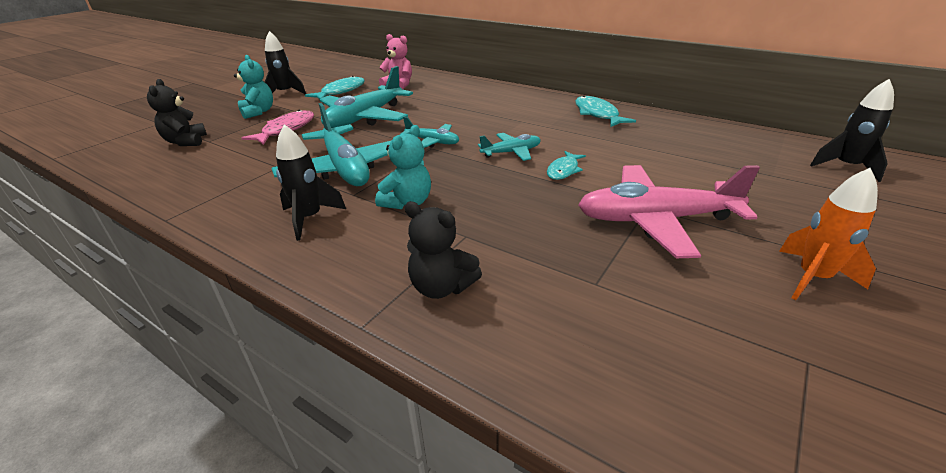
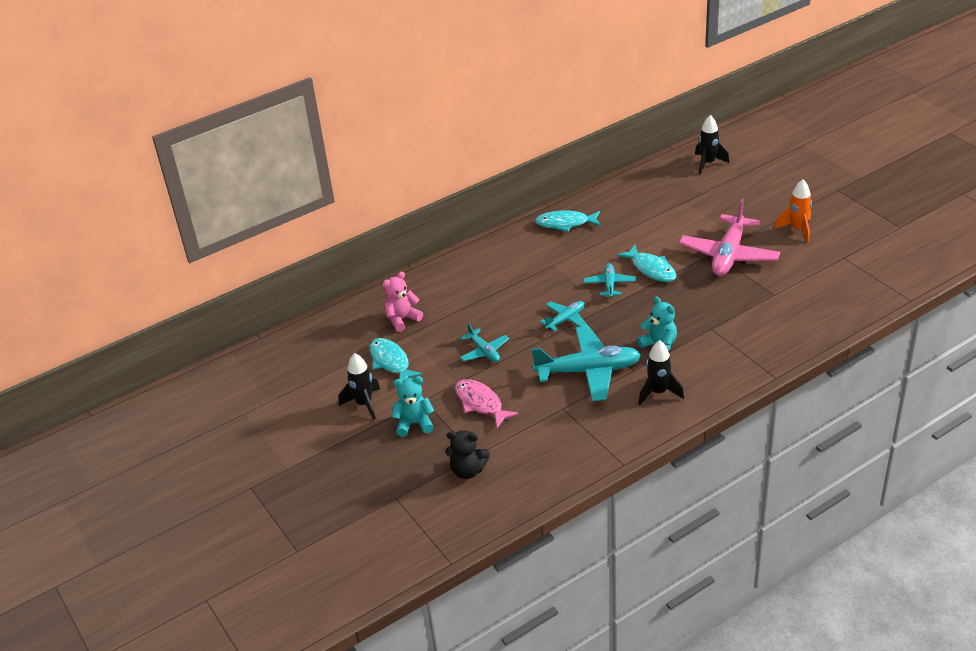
camera: 65 degrees left, 5 degrees up
turquoise plane [320,66,413,128] -> turquoise plane [460,323,509,362], size x0.52
black teddy bear [405,201,482,299] -> none
turquoise fish [547,151,586,180] -> turquoise fish [617,245,676,282], size x1.52

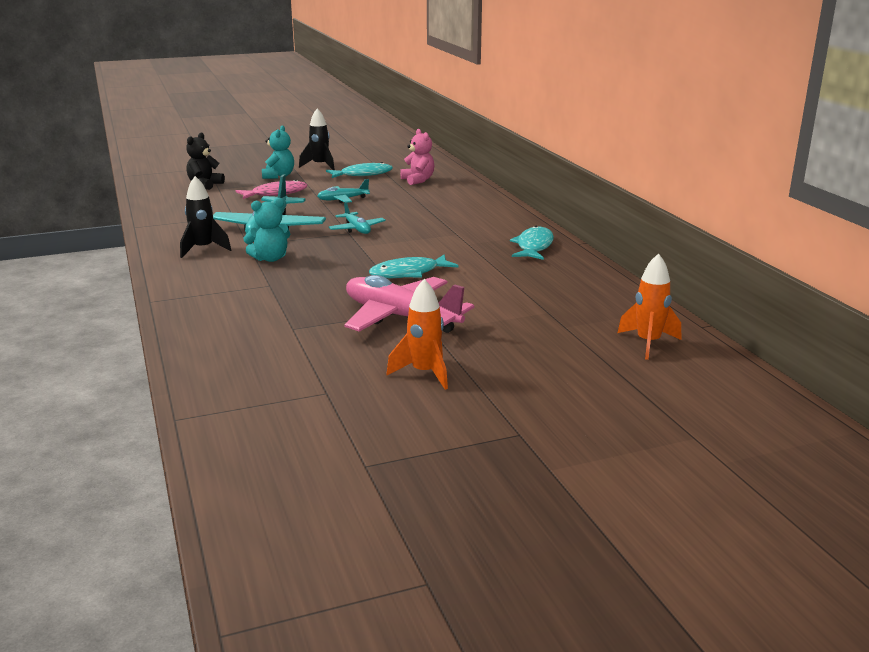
camera: 100 degrees right, 15 degrees down
turquoise plane [584,263,636,298] -> none
black rocket [695,115,729,175] -> orange rocket [618,253,681,360]

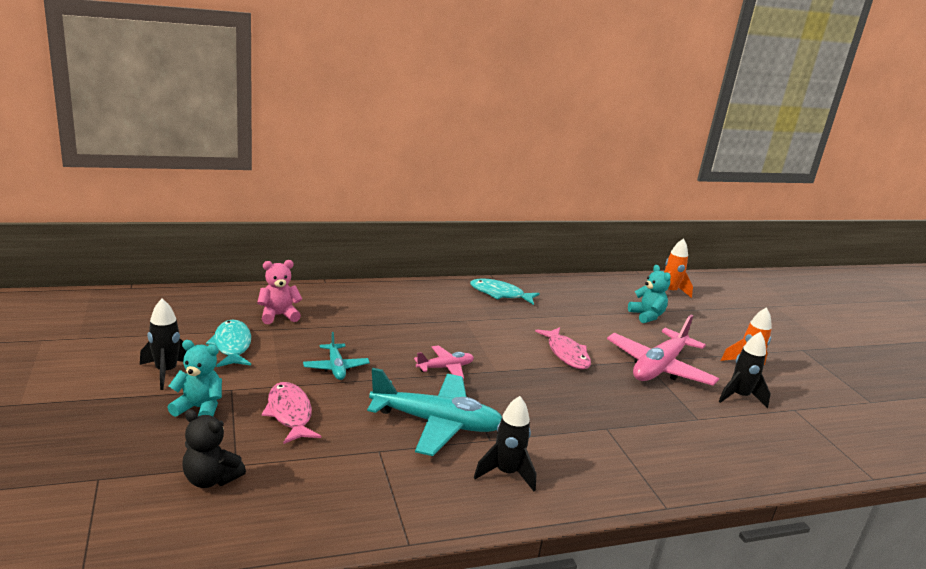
camera: 90 degrees left, 0 degrees up
turquoise teddy bear [243,198,290,262] -> turquoise teddy bear moved to [628,265,671,323]
turquoise plane [329,202,386,234] -> pink plane [414,345,474,379]
turquoise fish [369,255,459,278] -> pink fish [535,327,591,369]
none -> black rocket [718,332,771,408]

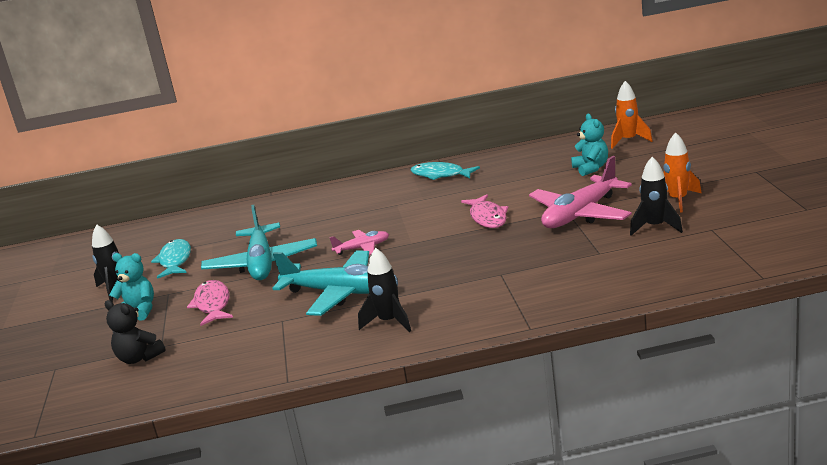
camera: 15 degrees right, 0 degrees up
pink teddy bear [257,260,302,324] -> none
turquoise plane [303,332,370,380] -> turquoise plane [201,205,317,280], size x1.94

